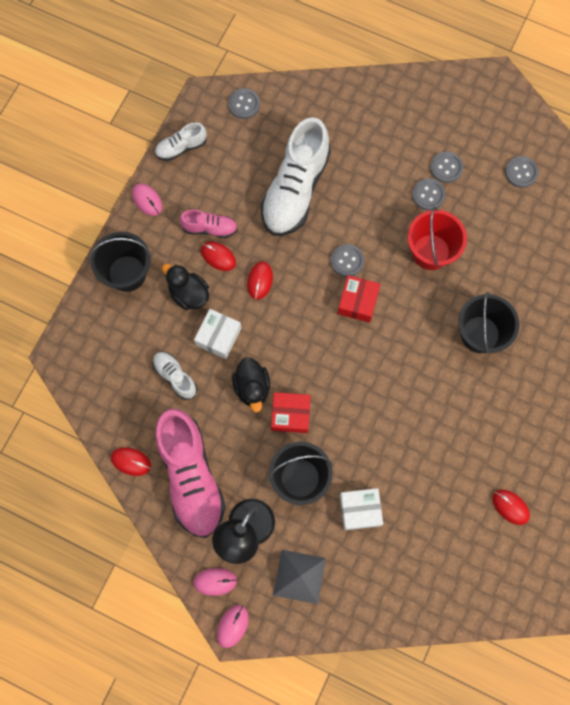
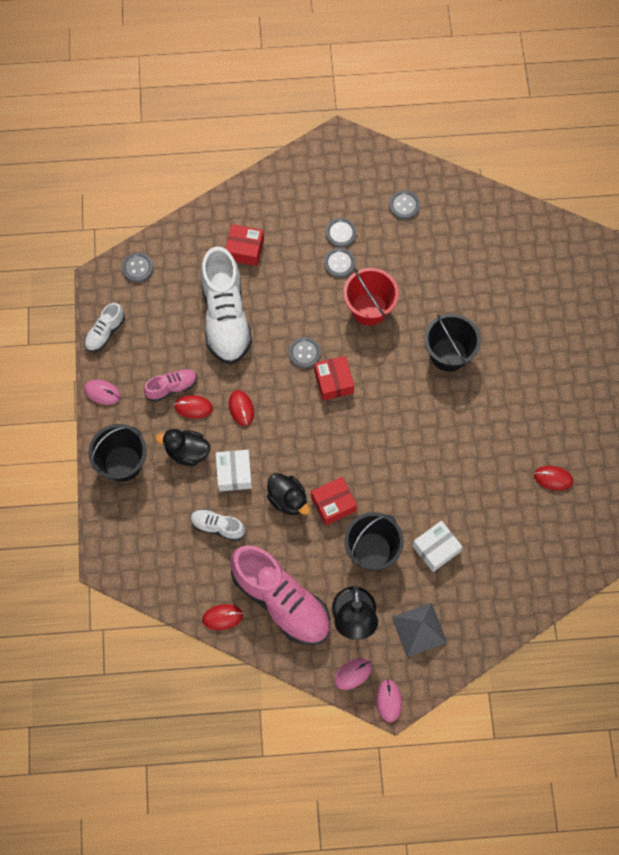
camera: 30 degrees left, 5 degrees down
none -> red box [225,224,264,266]

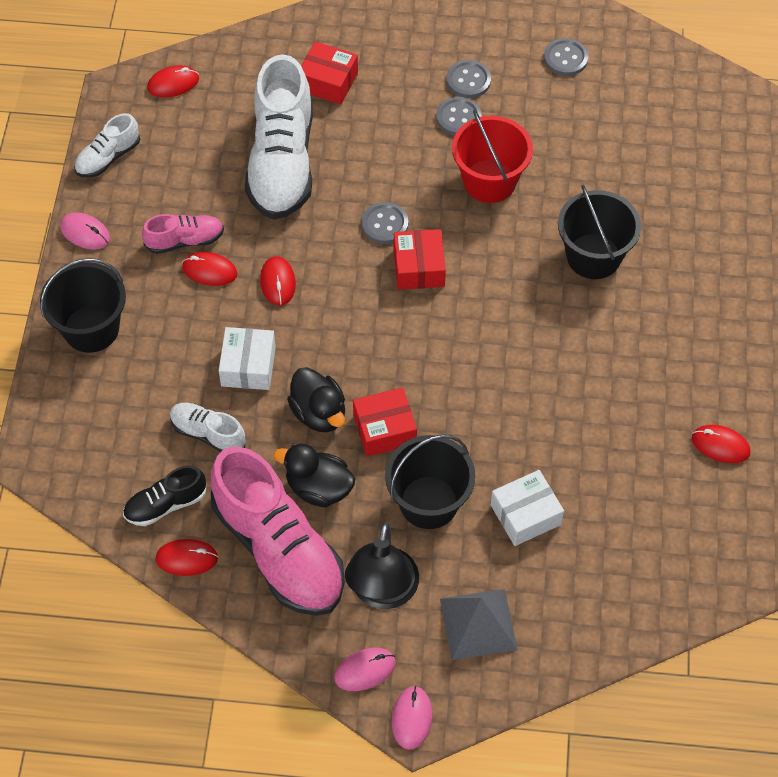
camera: 10 degrees right, 10 degrees down
grey button [122,252,154,282] -> red mouse [147,66,199,97]
black duck [155,429,210,466] -> black duck moved to [273,444,355,507]
none -> black shoe [123,466,206,526]

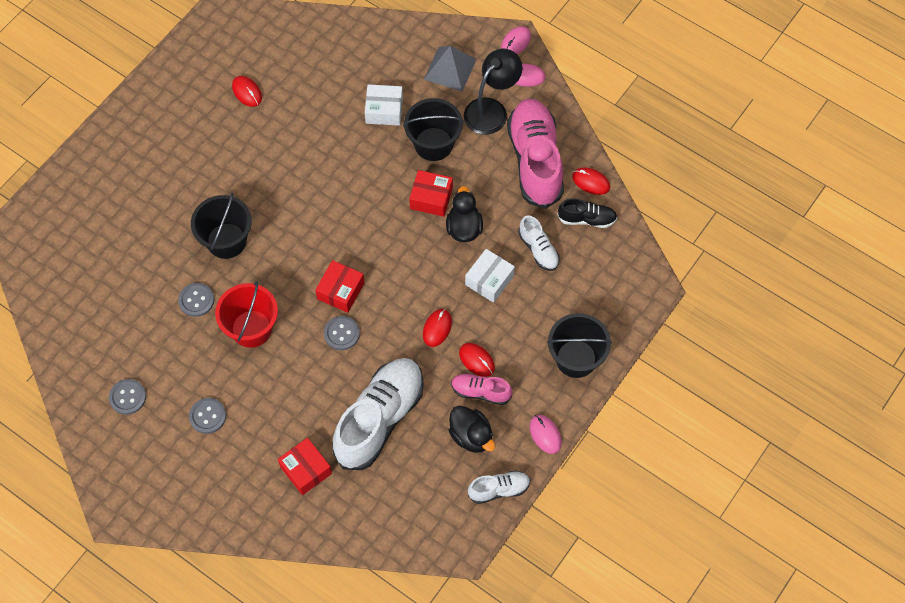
camera: 150 degrees left, 5 degrees up
red mouse [147,66,199,97] -> none
black duck [273,444,355,507] -> black duck moved to [448,406,495,453]
grey button [436,97,482,136] -> grey button moved to [178,283,214,317]

